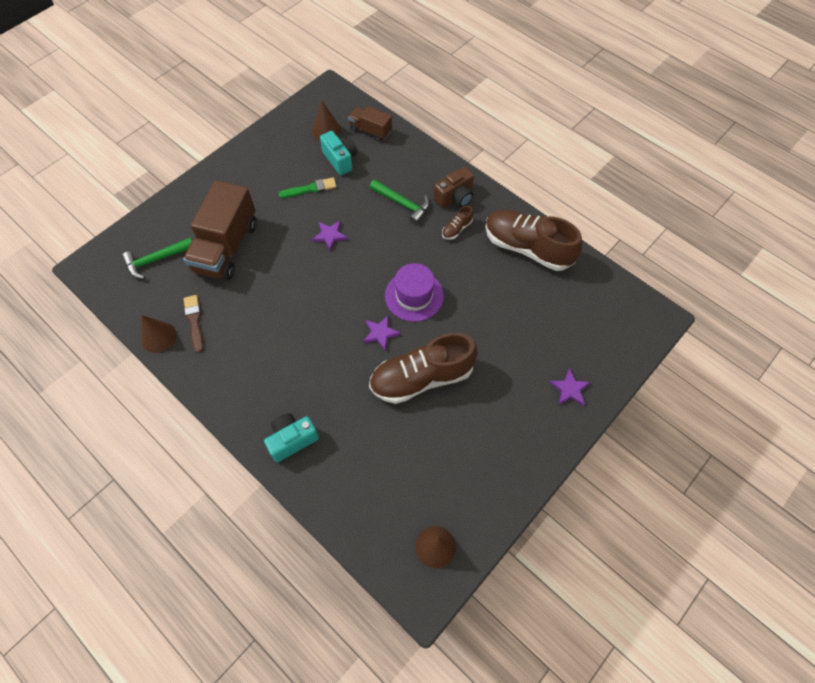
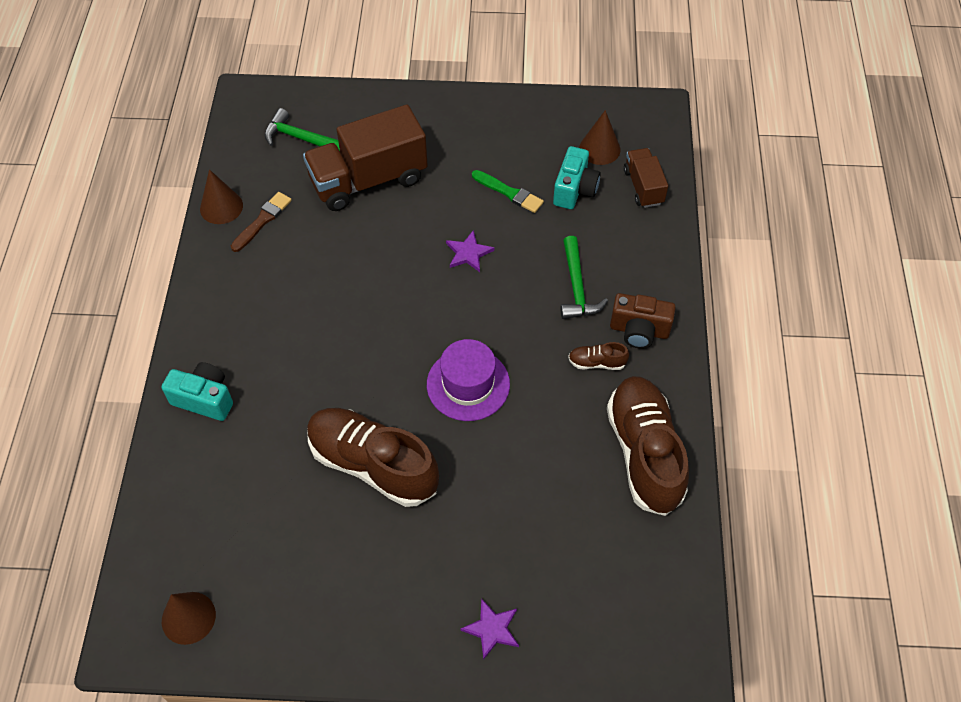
camera: 50 degrees right, 5 degrees down
purple star [363,315,401,351] -> none

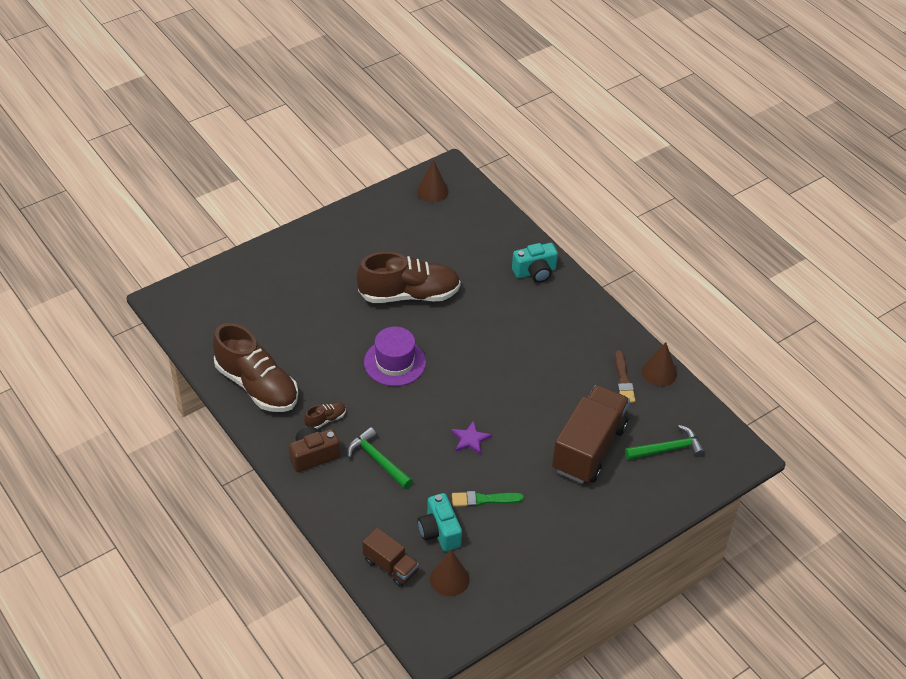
camera: 140 degrees right, 10 degrees down
purple star [460,598,519,660] -> none

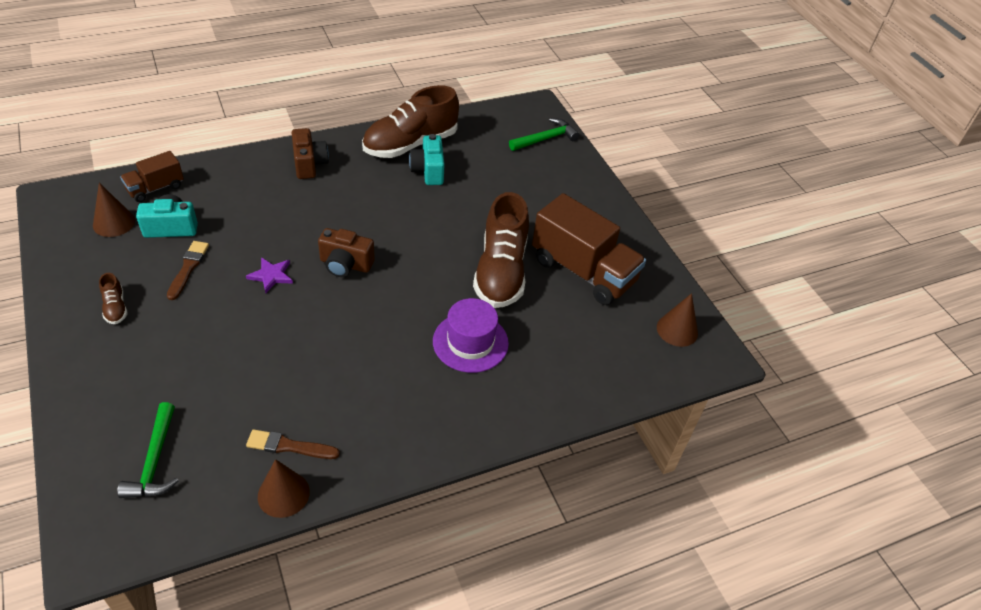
camera: 100 degrees right, 0 degrees up
brown shoe [304,402,346,429] -> brown shoe moved to [99,273,128,324]
green hammer [347,427,413,489] -> green hammer moved to [509,118,580,151]
purple hat [364,326,426,386] -> purple hat moved to [433,298,509,373]
green brush [452,491,524,507] -> brown brush [167,241,209,300]
turquoise camera [512,243,558,283] -> turquoise camera moved to [409,134,445,185]
brown truck [552,385,630,484] -> brown truck moved to [532,193,646,305]
none -> brown camera [318,228,375,277]

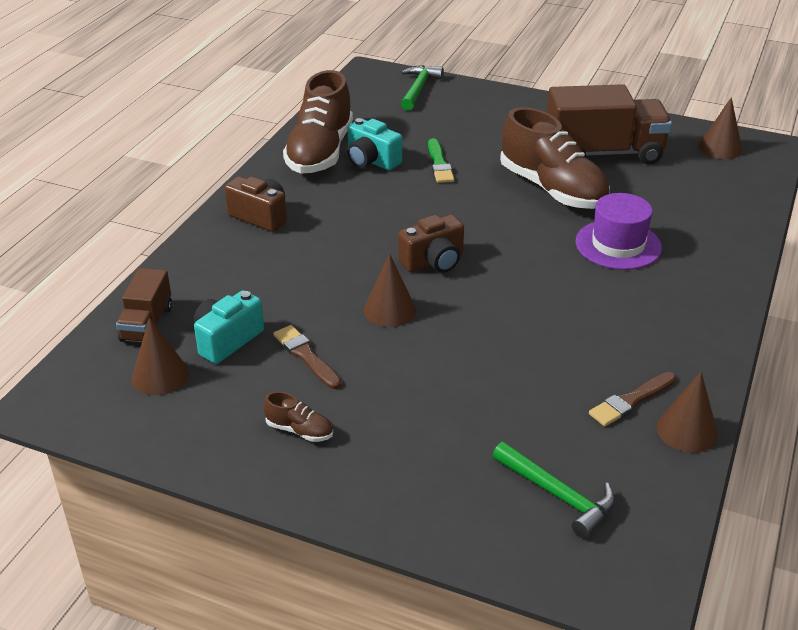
camera: 40 degrees left, 10 degrees down
purple star [246,257,293,293] -> brown cone [364,253,416,327]
none -> green brush [428,138,454,183]

